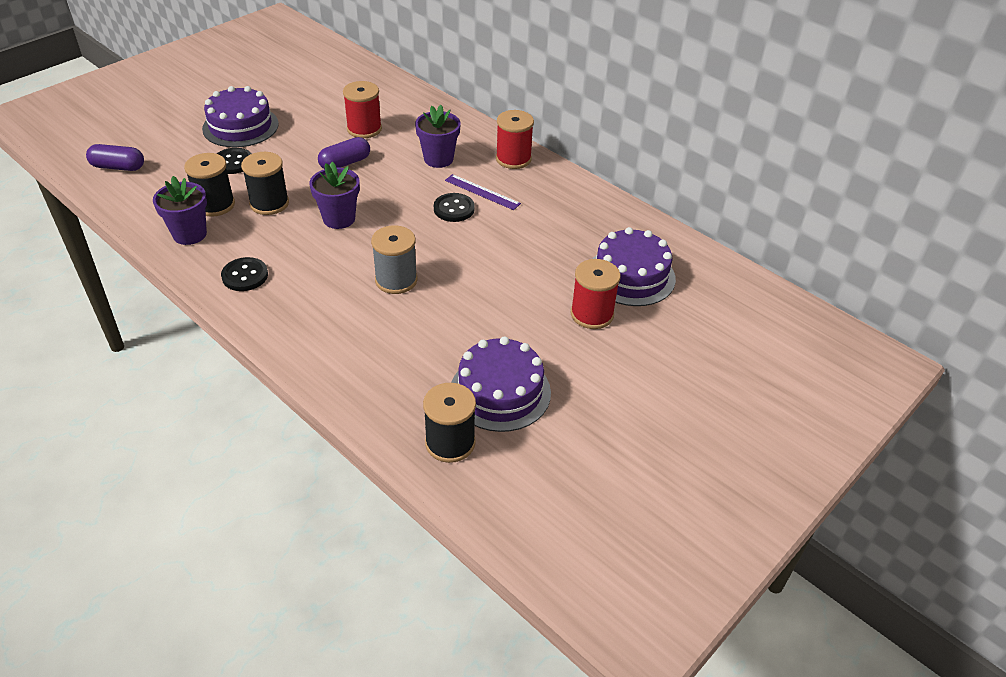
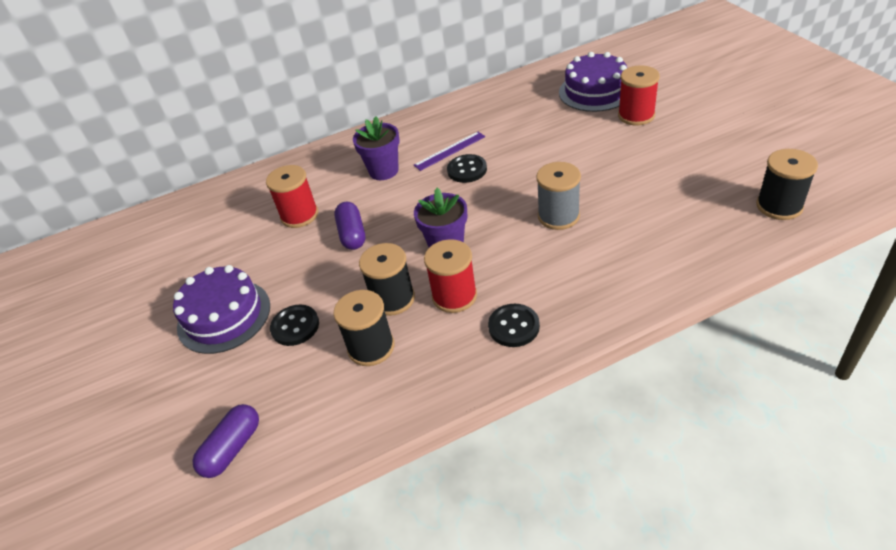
camera: 60 degrees left, 0 degrees up
purple flower pot [153,176,207,245] -> none
purple cake [451,337,551,432] -> none
red spool [496,110,534,169] -> red spool moved to [424,239,477,313]

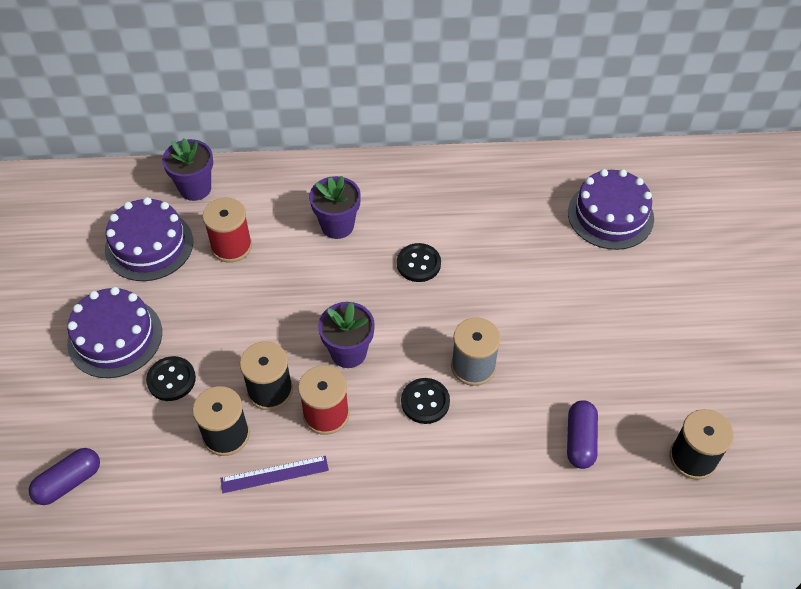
camera: 15 degrees right, 10 degrees up
purple capsule [334,202,365,250] -> purple capsule moved to [567,400,598,469]
purple ruler [414,132,485,171] -> purple ruler moved to [220,456,329,493]
black button [488,304,540,347] -> black button moved to [401,378,450,424]
red spool [618,66,660,125] -> none
none -> purple cake [105,197,193,281]
none -> purple flower pot [162,138,213,201]

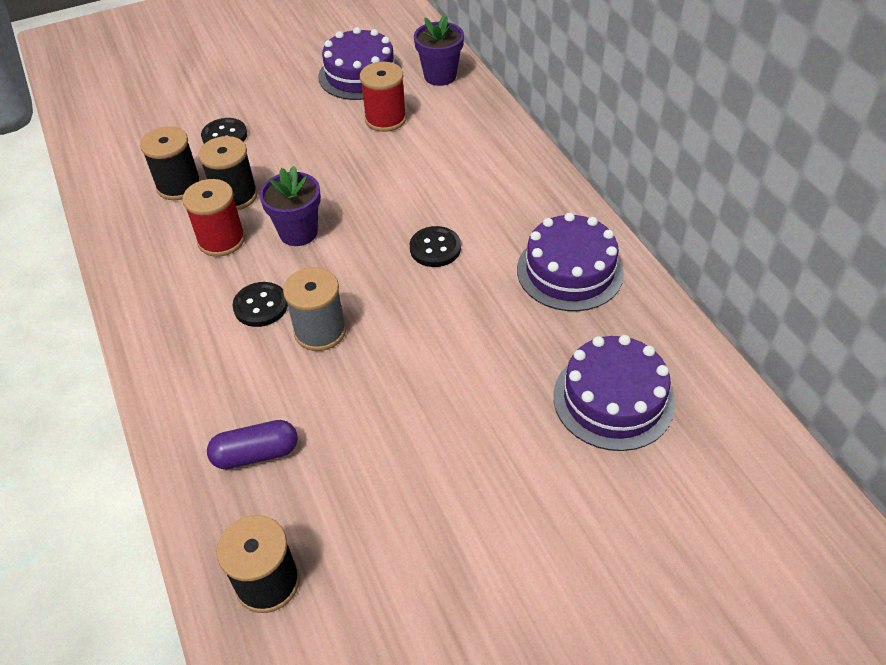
camera: 70 degrees right, 5 degrees down
purple capsule [29,448,100,505] -> none
purple cake [67,287,162,378] -> purple cake moved to [517,212,624,311]
purple ruler [220,456,329,493] -> none
purple flower pot [309,176,361,239] -> none

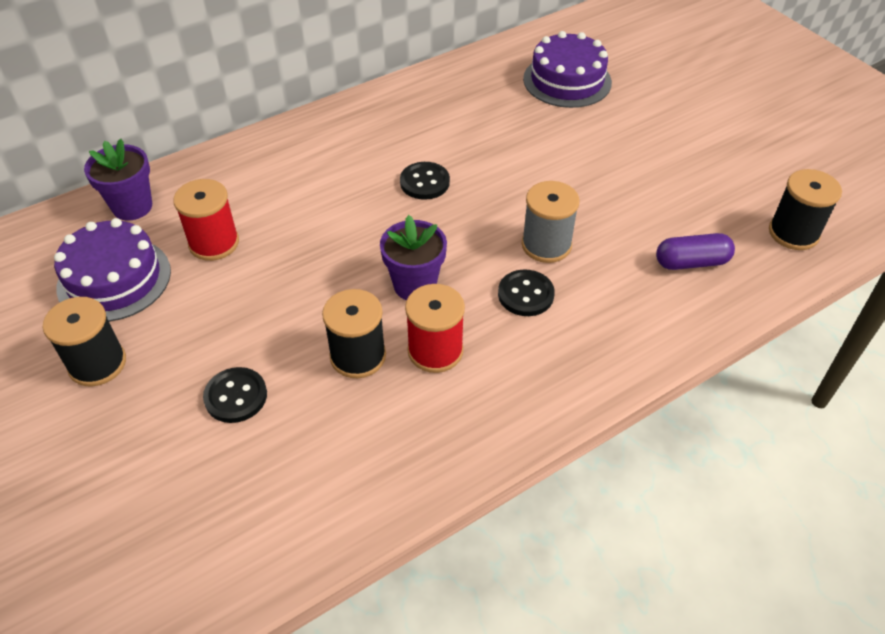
camera: 100 degrees left, 0 degrees up
black spool [140,126,201,200] -> black spool moved to [43,297,126,387]
purple capsule [207,420,298,469] -> purple capsule turned 75 degrees counterclockwise [656,233,735,270]
purple cake [517,212,624,311] -> none

